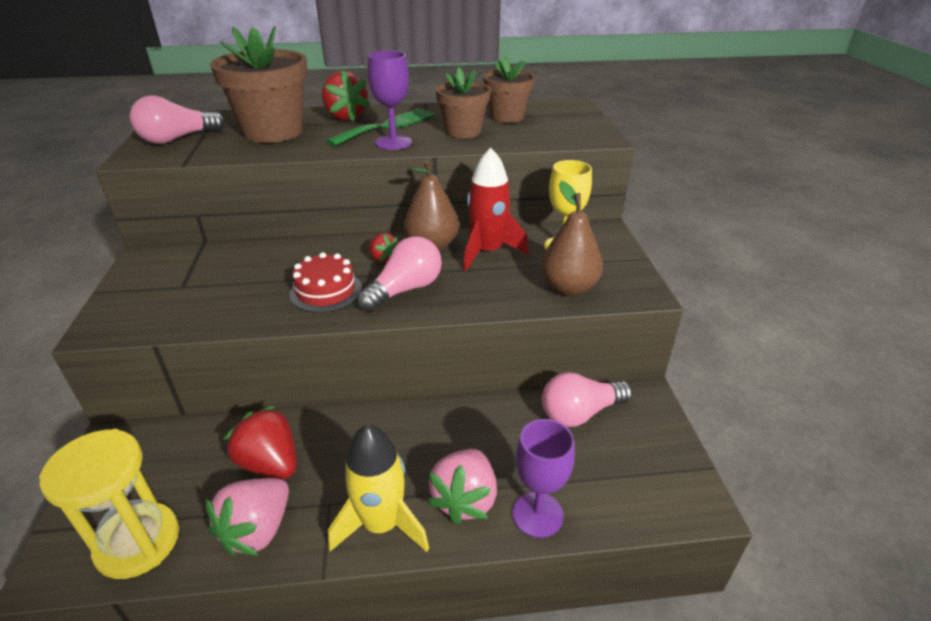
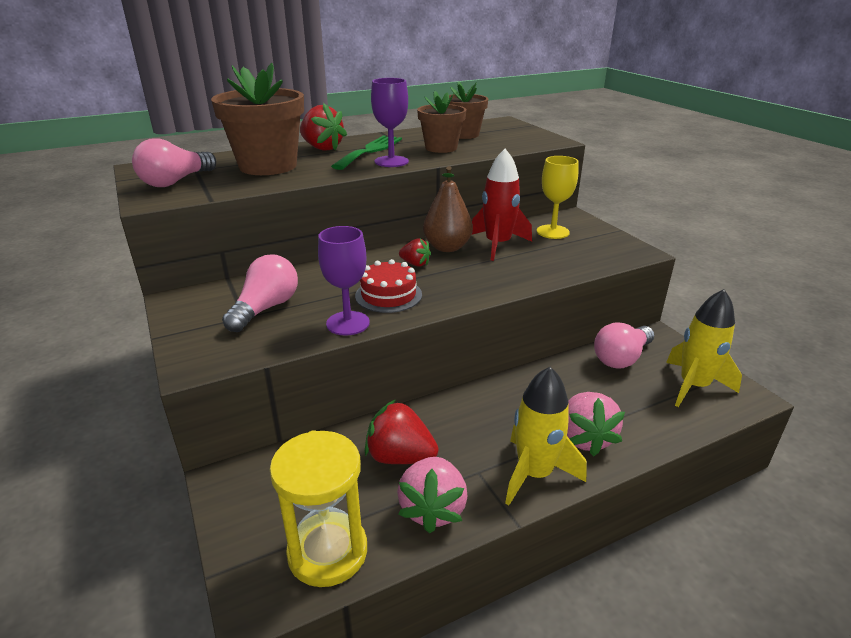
camera: 20 degrees left, 5 degrees down
pink light bulb [357,236,442,311] -> pink light bulb moved to [222,255,298,332]
purple goblet [512,419,575,538] -> purple goblet moved to [318,226,370,336]
brown pear [541,181,603,296] -> none
none -> yellow rocket [666,289,742,407]

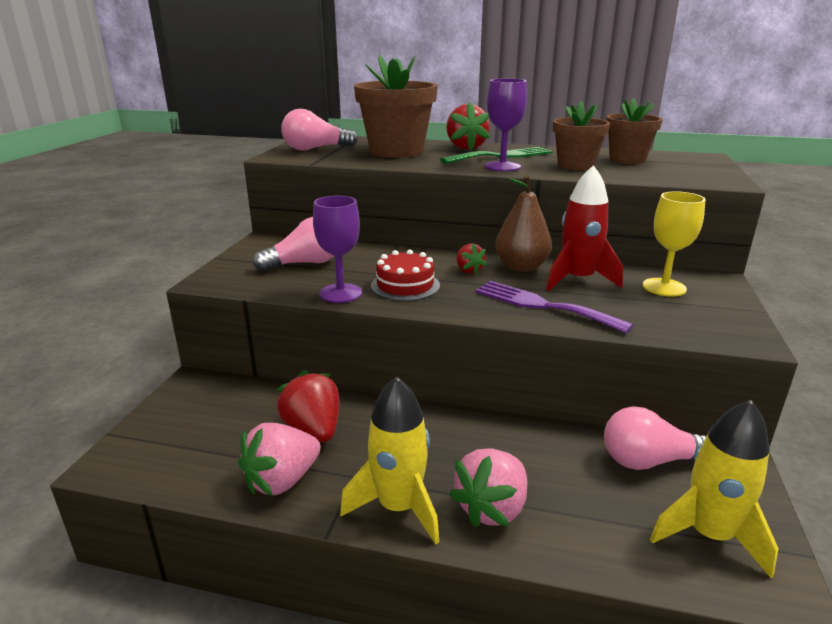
camera: 40 degrees right, 5 degrees down
yellow hourglass [270,430,367,587] -> none
none -> purple fork [475,281,634,333]

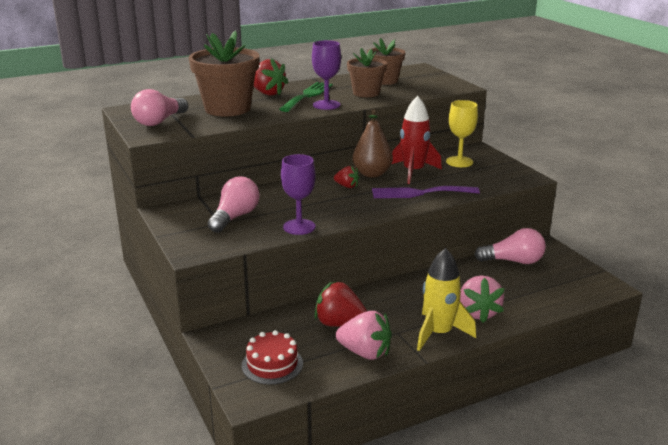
camera: 40 degrees left, 0 degrees up
pink strawberry [238,423,321,496] -> pink strawberry turned 75 degrees counterclockwise [336,311,392,360]
red cake [371,250,440,301] -> red cake moved to [242,330,303,384]
pink light bulb [604,406,706,470] -> pink light bulb turned 135 degrees counterclockwise [475,228,546,264]
yellow rocket [650,400,779,578] -> none

